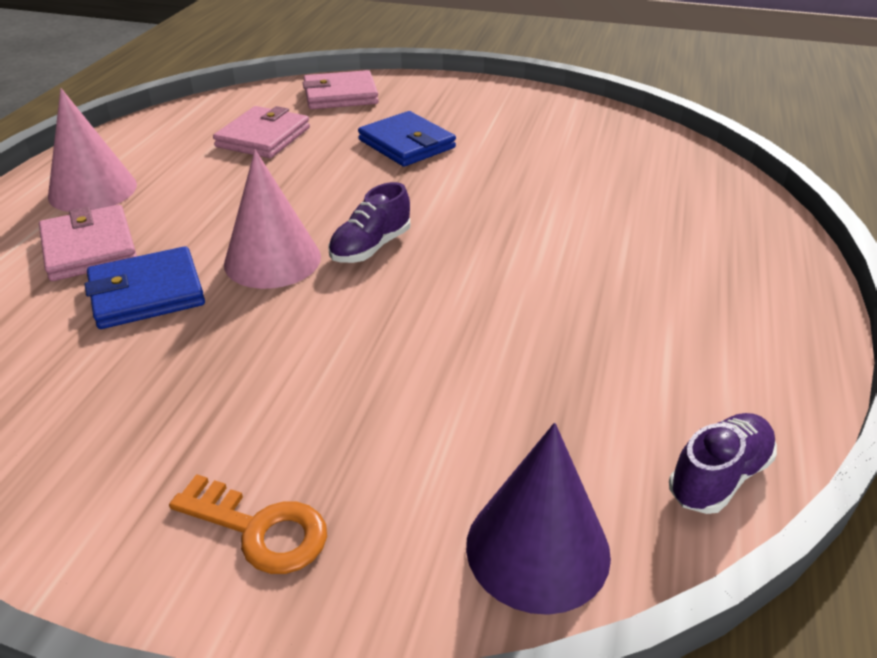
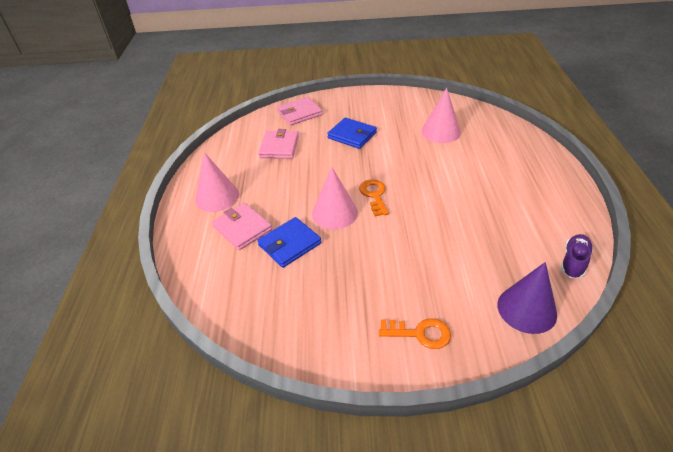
camera: 15 degrees left, 5 degrees up
purple shoe [329,182,410,263] -> orange key [359,179,389,217]
none -> pink cone [422,88,461,143]

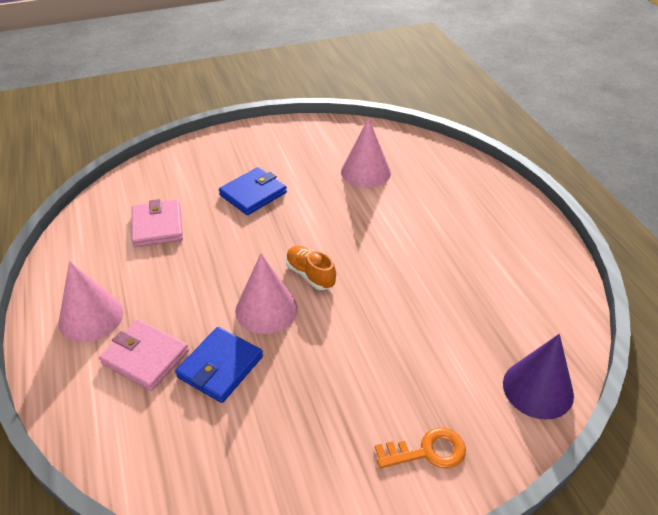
camera: 20 degrees left, 0 degrees up
pink wallet [277,97,322,125] -> none
blue wallet [327,118,377,149] -> blue wallet turned 60 degrees counterclockwise [219,167,287,215]
orange key [359,179,389,217] -> orange shoe [286,246,336,290]
purple shoe [560,234,593,278] -> none

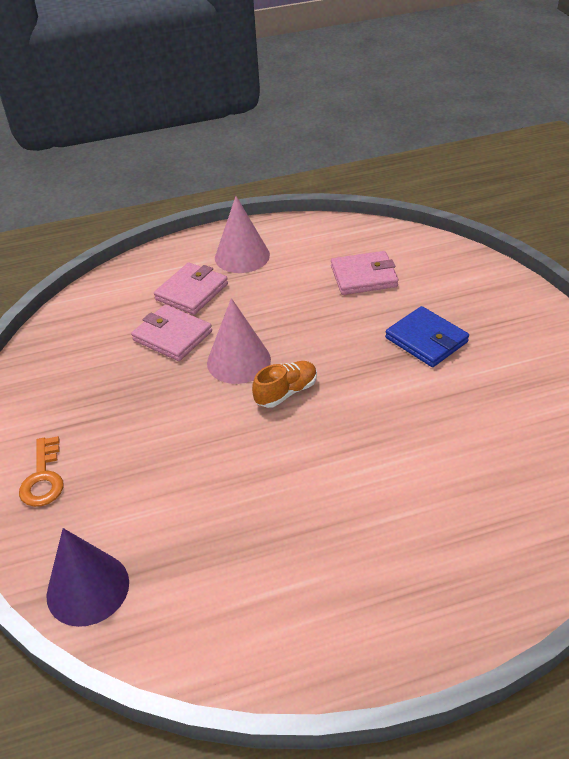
camera: 95 degrees right, 0 degrees up
blue wallet [175,327,263,403] -> pink wallet [131,304,212,361]
pink cone [341,118,391,188] -> none

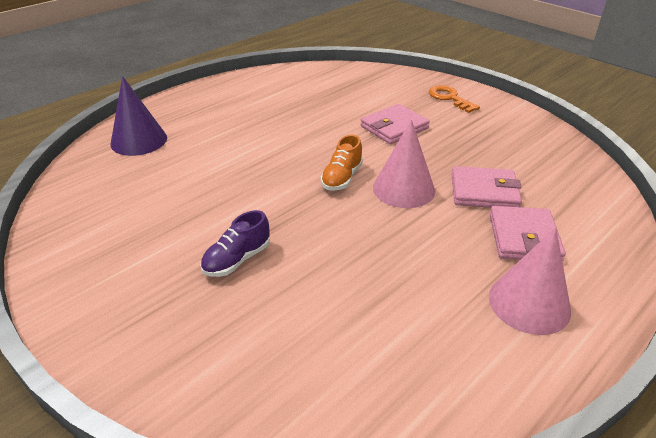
camera: 150 degrees right, 5 degrees down
purple cone [46,528,129,627] -> purple cone moved to [111,76,167,156]
pink wallet [331,251,399,295] -> pink wallet moved to [360,104,430,144]
blue wallet [385,306,469,367] -> purple shoe [200,210,270,277]

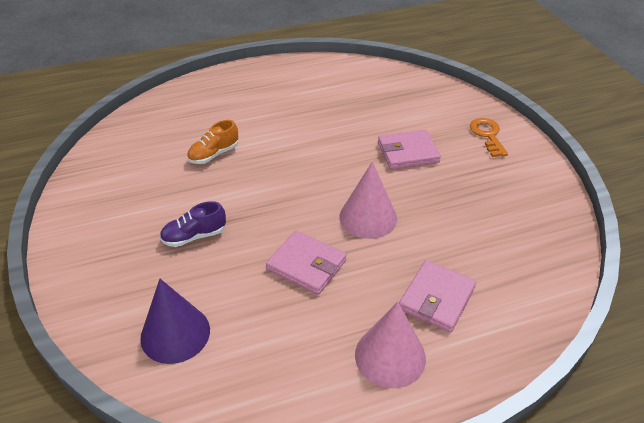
camera: 25 degrees right, 5 degrees up
purple cone [111,76,167,156] -> purple cone moved to [140,279,210,364]
orange shoe [321,135,363,191] -> orange shoe moved to [187,120,238,164]
pink wallet [452,166,522,208] -> pink wallet moved to [266,230,347,295]

